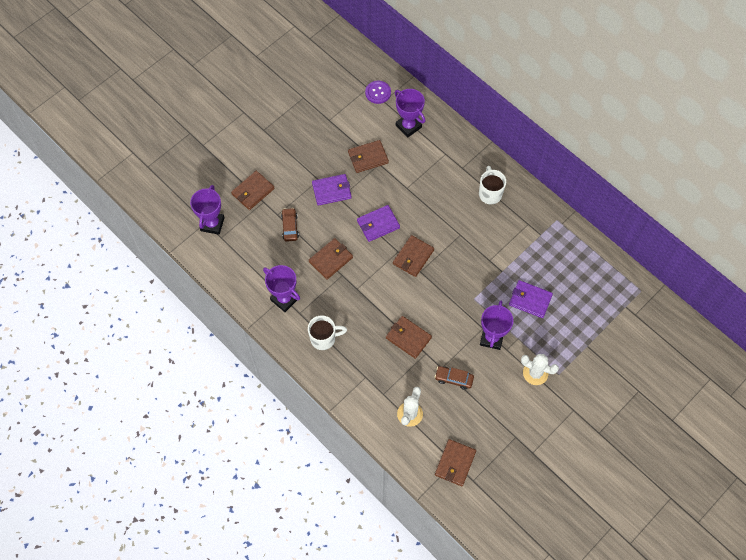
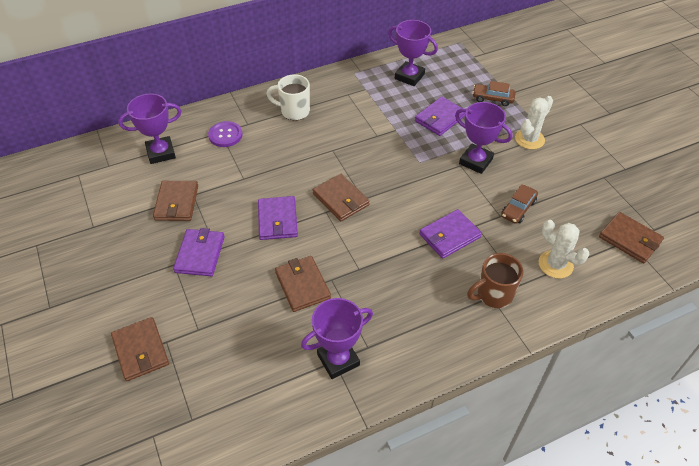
camera: 70 degrees left, 15 degrees down
purple trophy [190,185,225,235] -> purple trophy moved to [388,20,438,86]
brown car [281,208,299,242] -> brown car moved to [472,81,516,106]
white mug [308,315,347,350] -> none
purple button [365,81,391,104] -> purple button moved to [208,121,243,147]
brown wallet [386,316,432,359] -> purple wallet [419,209,482,259]
none -> brown mug [467,253,524,308]

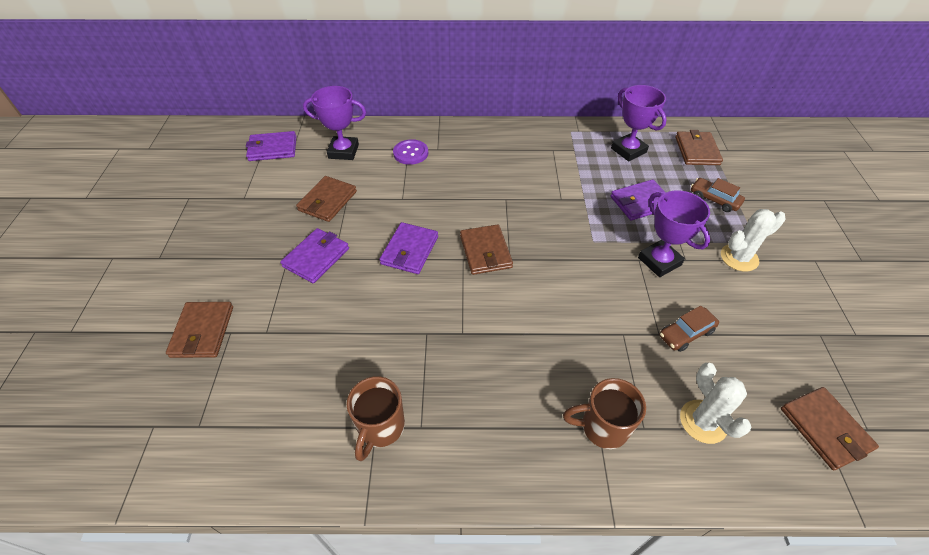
camera: 25 degrees right, 0 degrees up
white mug [267,74,310,121] -> none
brown wallet [275,256,331,312] -> brown wallet moved to [675,130,723,165]
purple trophy [301,298,373,379] -> brown mug [347,376,405,461]
purple wallet [419,209,482,259] -> purple wallet moved to [246,131,296,161]

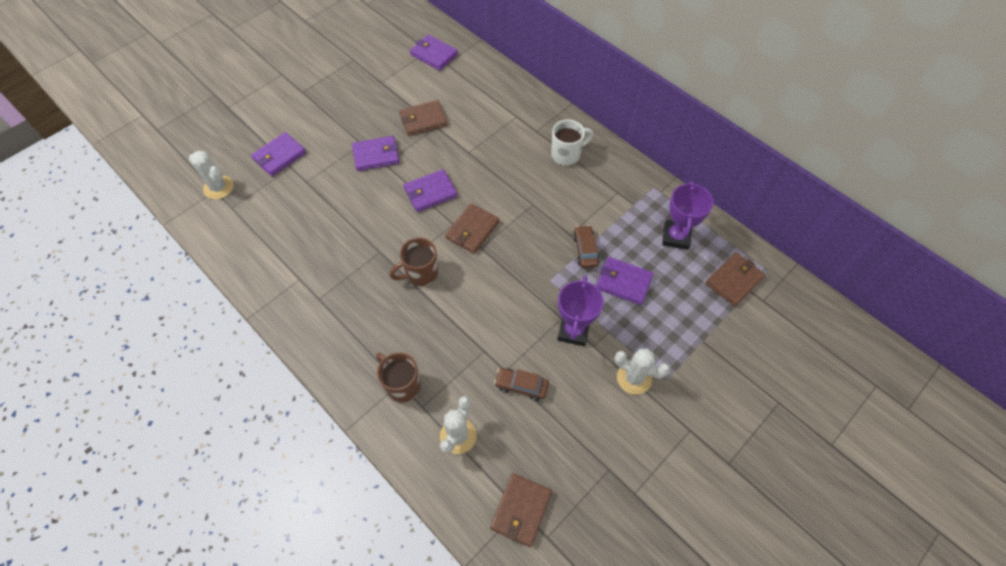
camera: 45 degrees right, 10 degrees up
brown wallet [166,302,233,358] -> purple wallet [251,132,306,176]
purple trophy [303,86,366,160] -> none
brown mug [347,376,405,461] -> brown mug moved to [389,237,438,286]
purple button [393,139,428,165] -> none
brown car [691,178,745,212] -> brown car moved to [573,225,600,268]
none -> white cactus [189,151,234,199]
none -> white mug [551,119,593,166]

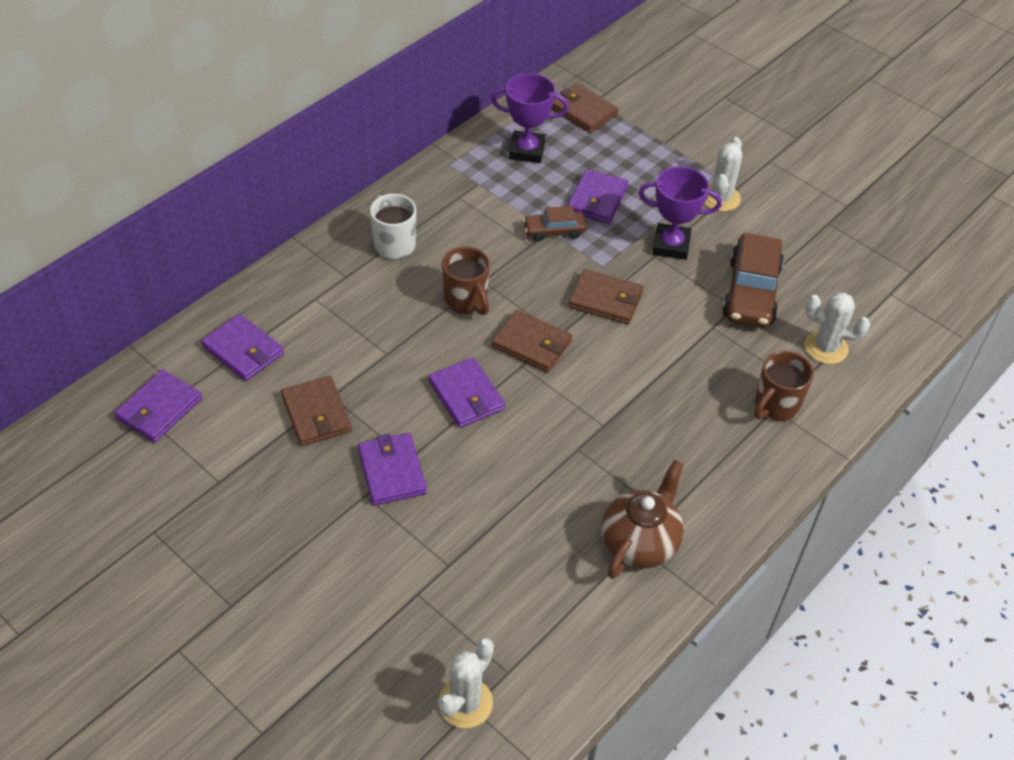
camera: 95 degrees left, 10 degrees down
purple wallet [251,132,306,176] -> purple wallet moved to [201,314,284,381]
brown mug [389,237,438,286] -> brown mug moved to [442,246,490,315]
brown wallet [490,473,552,547] -> brown wallet moved to [569,269,643,324]
brown car [494,368,549,401] -> brown car [722,233,784,328], size x1.82
none -> brown teapot [602,460,684,579]

